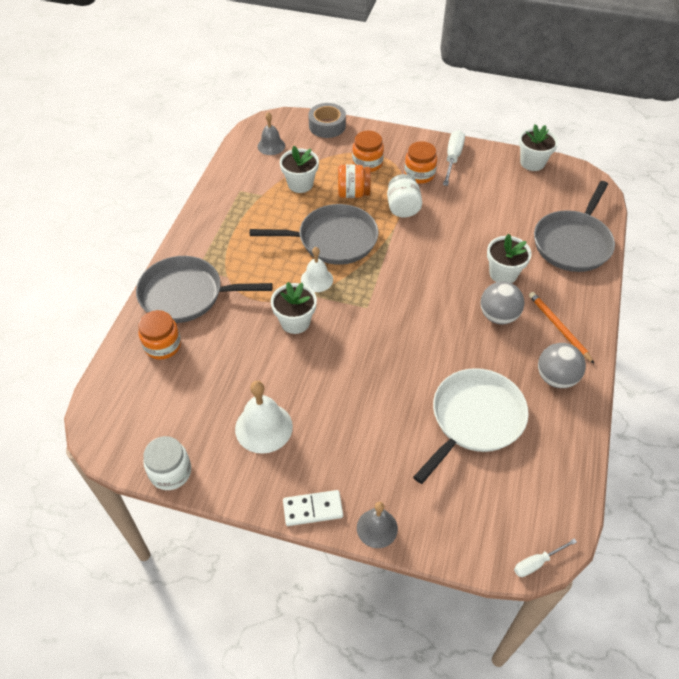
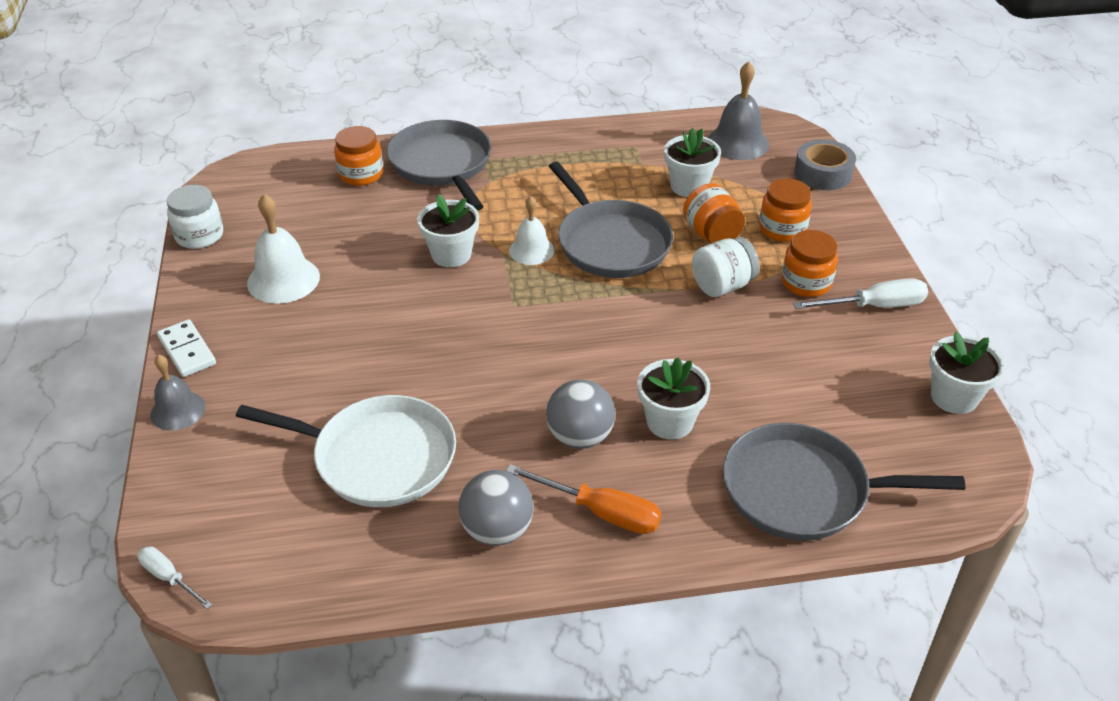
camera: 65 degrees right, 10 degrees down
grey bell [258,112,285,155] -> grey bell [708,61,769,160], size x1.53
orange pencil [529,292,594,363] -> orange screwdriver [506,464,661,534]

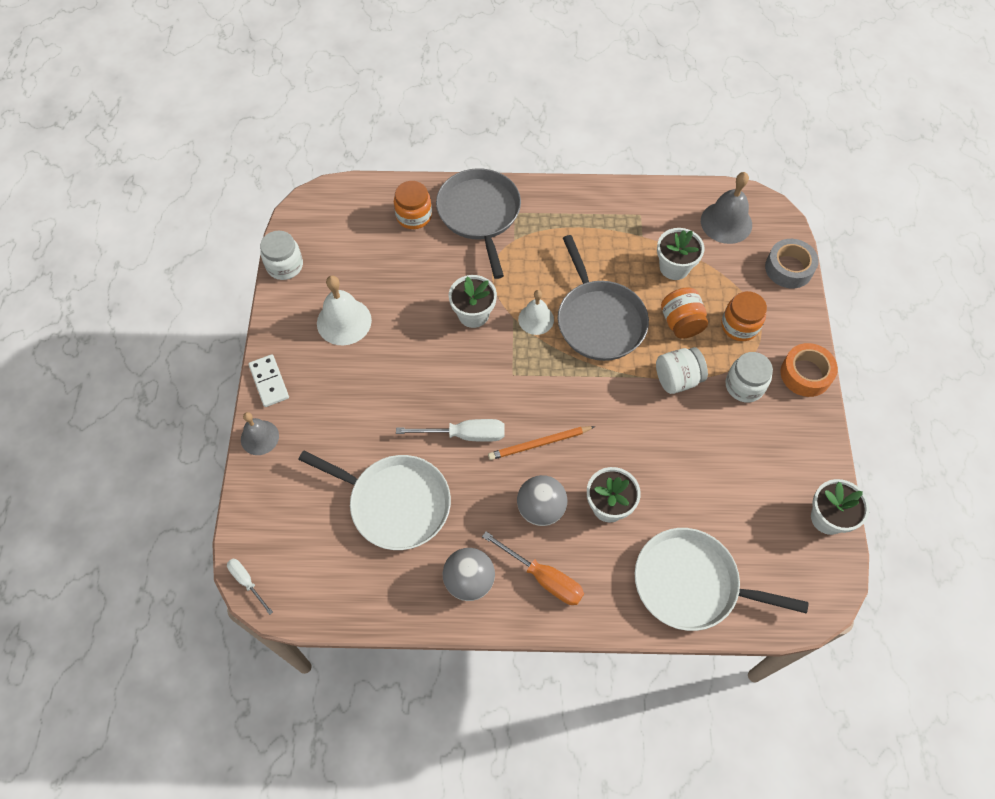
camera: 10 degrees right, 20 degrees up
grey pan [723,423,965,540] -> white pan [635,528,808,631]
orange jar [782,230,838,297] -> white jar [726,352,773,403]
white screwdriver [793,278,928,309] -> white screwdriver moved to [396,419,505,442]
none -> orange pencil [488,426,595,460]
none -> orange tape [781,343,838,397]

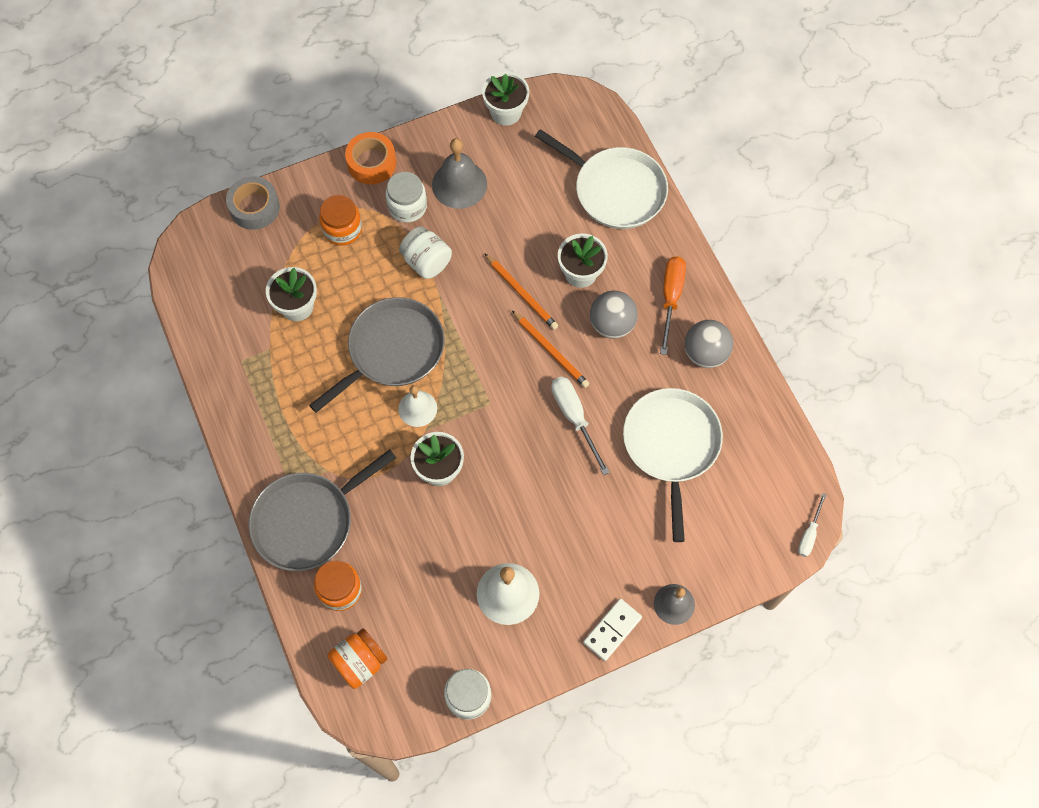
camera: 115 degrees left, 5 degrees up
white pan [635,528,808,631] -> white pan turned 45 degrees counterclockwise [535,129,668,229]
orange jar [661,287,708,339] -> orange jar moved to [328,628,387,689]
grey bell [701,172,752,244] -> grey bell moved to [432,138,487,209]
none -> orange pencil [484,253,558,330]

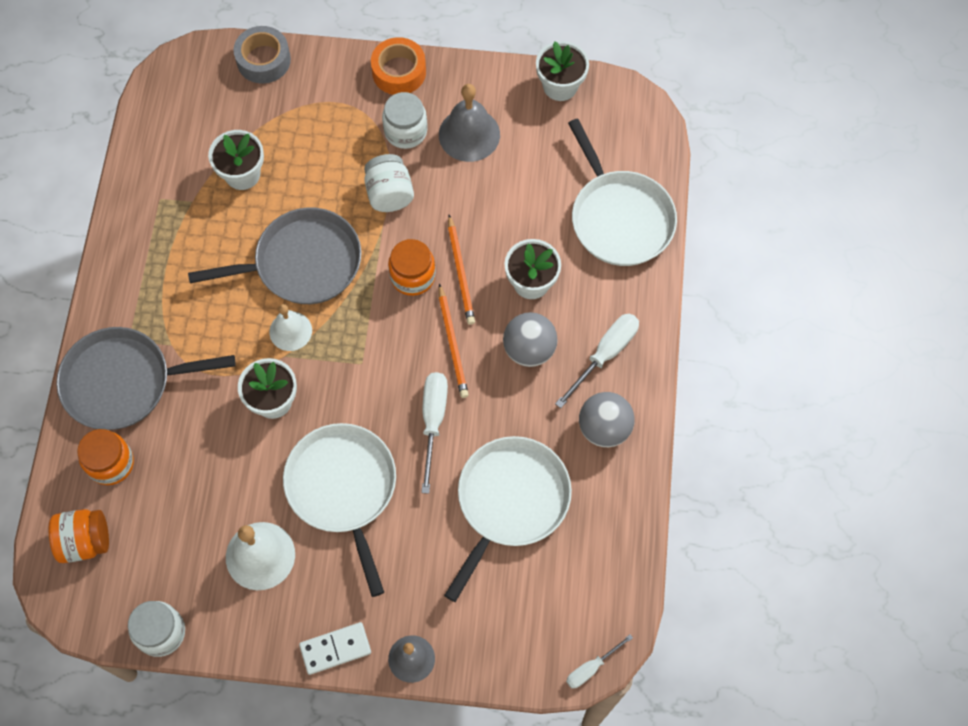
camera: 30 degrees right, 0 degrees up
orange jar [319,195,362,245] -> orange jar moved to [388,239,436,296]
orange screwdriver [660,256,686,355] -> white screwdriver [555,314,639,408]
none -> white pan [283,423,396,597]

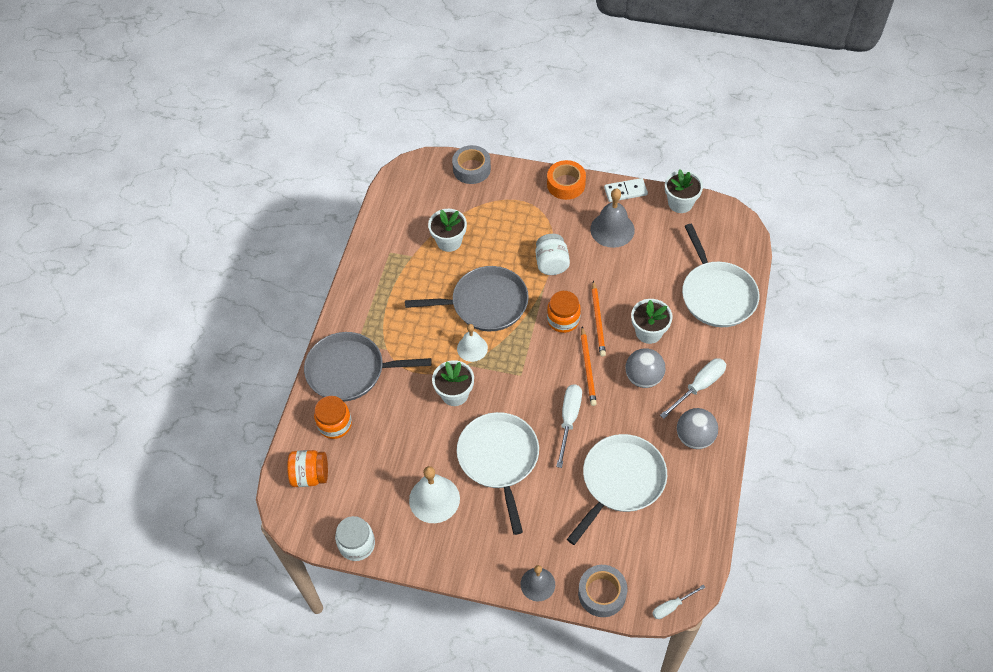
camera: 10 degrees right, 10 degrees down
white domino [299,622,371,675] -> white domino moved to [604,178,648,202]
white jar [382,92,428,149] -> none
none -> grey tape [578,565,627,617]

